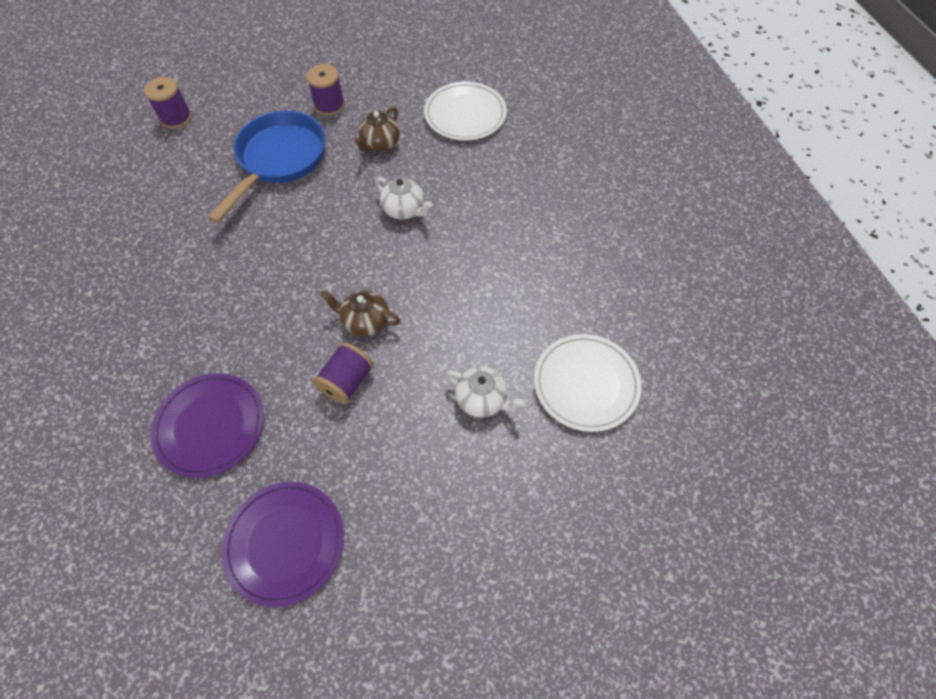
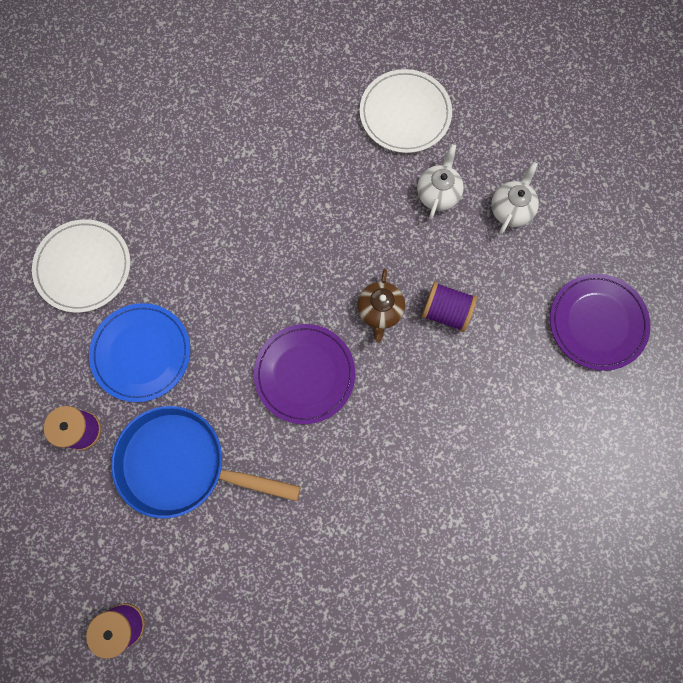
camera: 100 degrees left, 15 degrees up
purple plate [151,373,264,478] -> purple plate moved to [254,324,355,424]
brown teapot [354,107,400,153] -> blue plate [89,303,190,402]
white teapot [375,177,432,220] -> white teapot moved to [491,162,539,234]

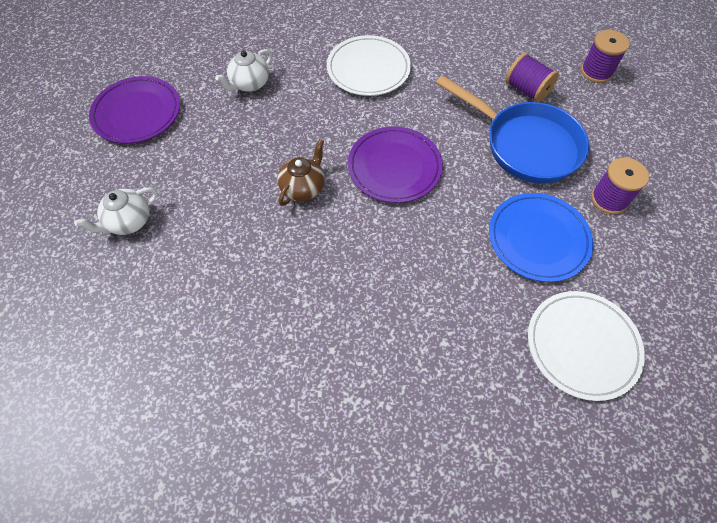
camera: 155 degrees left, 15 degrees down
white plate [360,69,452,153] -> white plate moved to [327,35,411,96]
white teapot [417,144,464,220] -> white teapot moved to [215,49,272,92]
purple spool [422,282,477,332] -> purple spool moved to [505,53,559,102]

